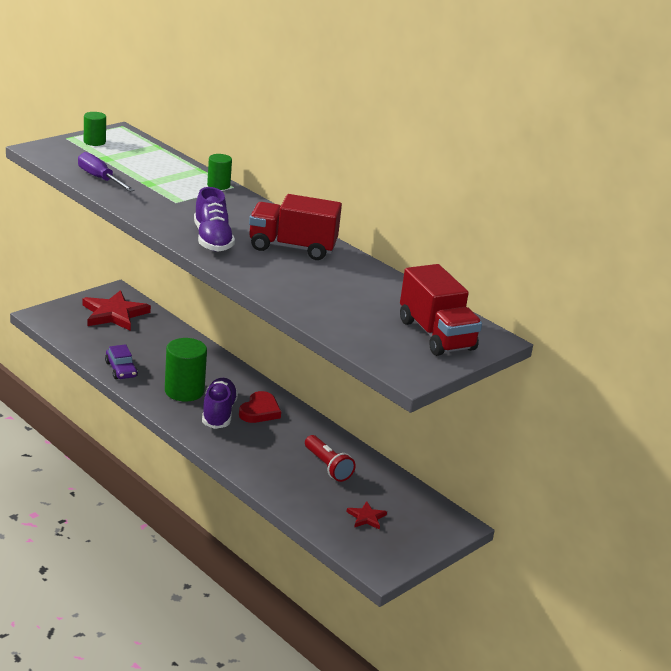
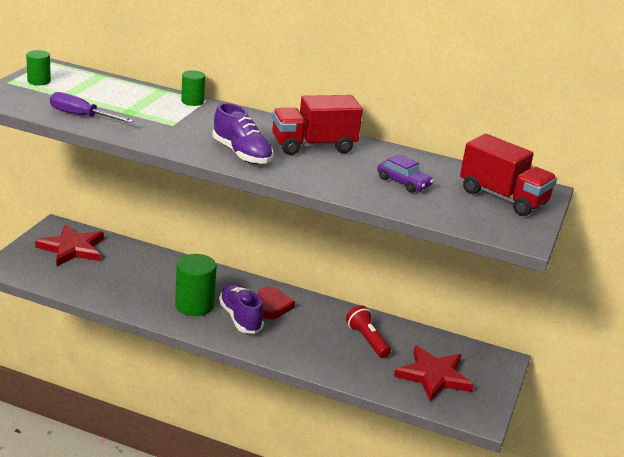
camera: 25 degrees left, 0 degrees up
purple car [105,344,138,379] -> purple car moved to [377,154,433,193]
red flashlight [305,435,356,482] -> red flashlight turned 150 degrees counterclockwise [346,305,391,358]
red star [346,501,387,530] -> red star [394,346,474,402], size x2.09

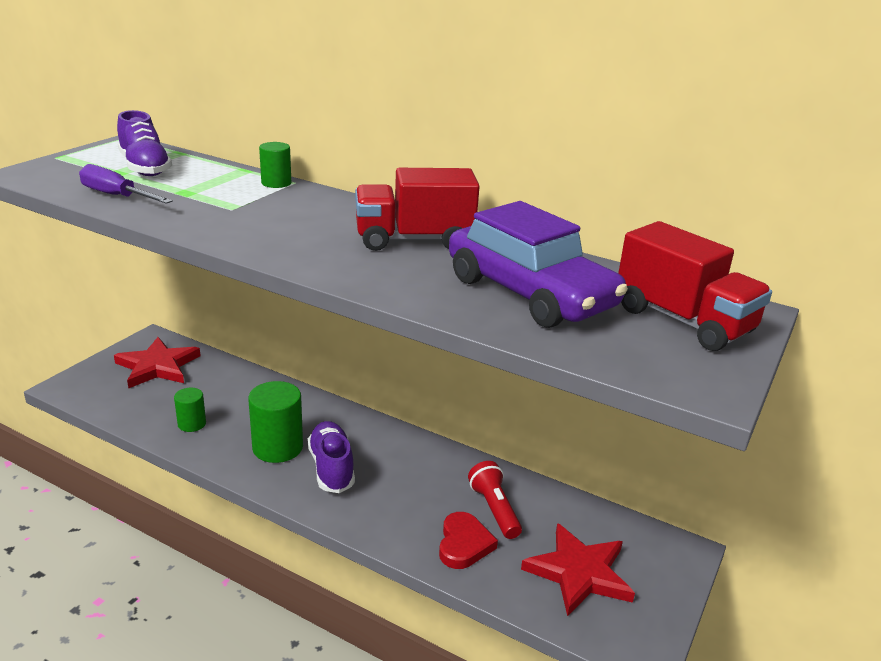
camera: 10 degrees right, 0 degrees up
green cylinder [26,50,51,85] -> green cylinder moved to [174,388,206,432]
purple shoe [212,103,273,164] -> purple shoe moved to [117,110,172,176]
red heart [258,287,295,319] -> red heart moved to [439,512,498,569]
purple car [377,154,433,193] -> purple car [449,201,628,328], size x2.17

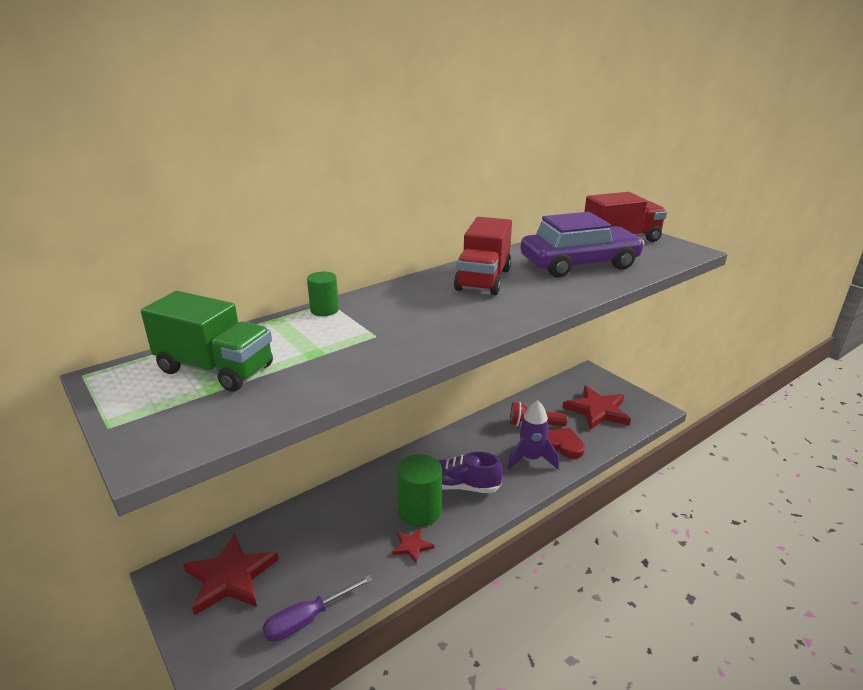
camera: 65 degrees left, 0 degrees up
purple screwdriver [79,164,173,204] -> purple screwdriver moved to [263,575,373,642]
purple shoe [117,110,172,176] -> green truck [141,291,273,392]
green cylinder [174,388,206,432] -> none
none -> red star [392,528,434,563]
none -> purple rocket [507,400,559,469]

